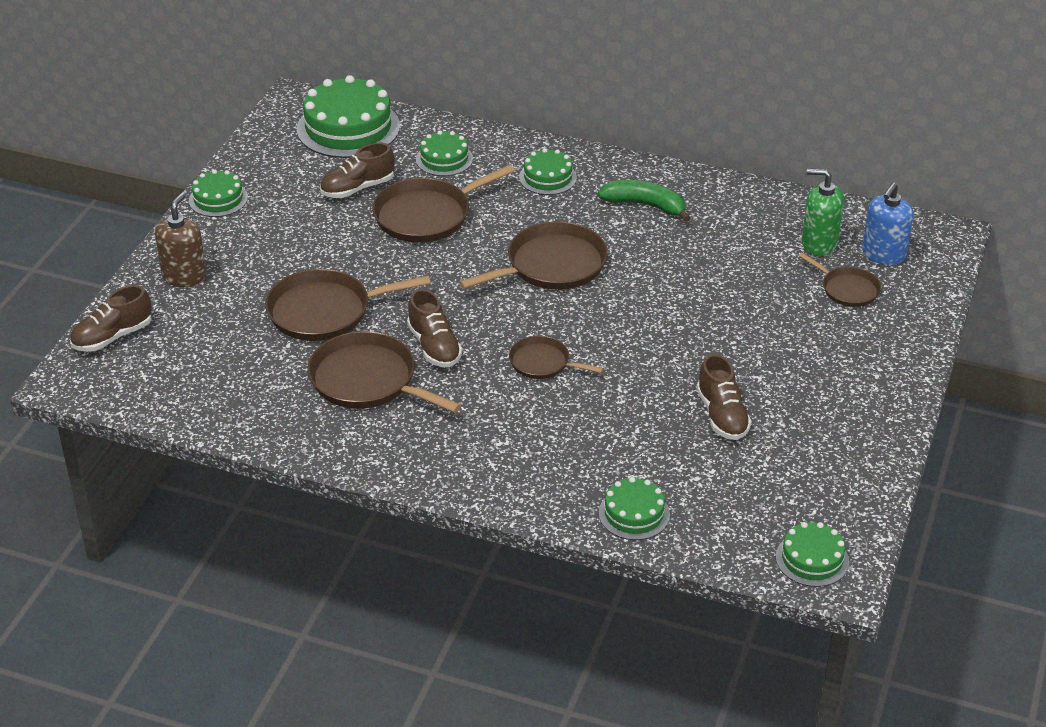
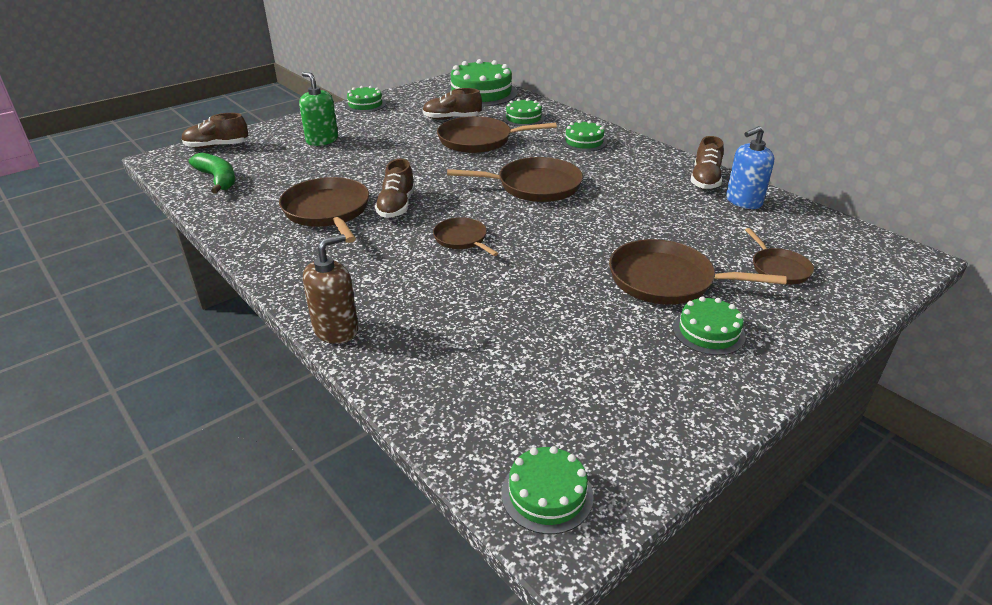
camera: 30 degrees right, 5 degrees down
brown soap dispenser [155,192,207,287] -> brown soap dispenser moved to [303,234,359,344]
brown pan [265,269,431,341] -> brown pan moved to [609,239,787,305]
green banana [598,180,690,222] -> green banana moved to [189,153,235,194]
green cake [599,477,670,540] -> green cake moved to [673,296,746,355]
brown shoe [696,354,752,440] -> brown shoe moved to [690,136,724,189]
green soap dispenser [802,169,844,256] -> green soap dispenser moved to [299,72,338,146]
blue soap dispenser [862,182,913,265] -> blue soap dispenser moved to [726,126,774,209]

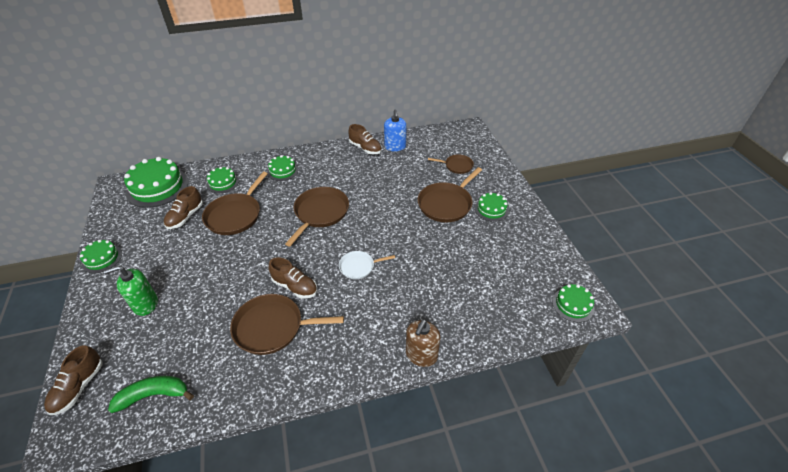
camera: 65 degrees left, 10 degrees up
brown soap dispenser [303,234,359,344] -> brown soap dispenser turned 135 degrees counterclockwise [406,319,440,367]
brown pan [433,218,498,256] -> white pan [339,251,395,279]

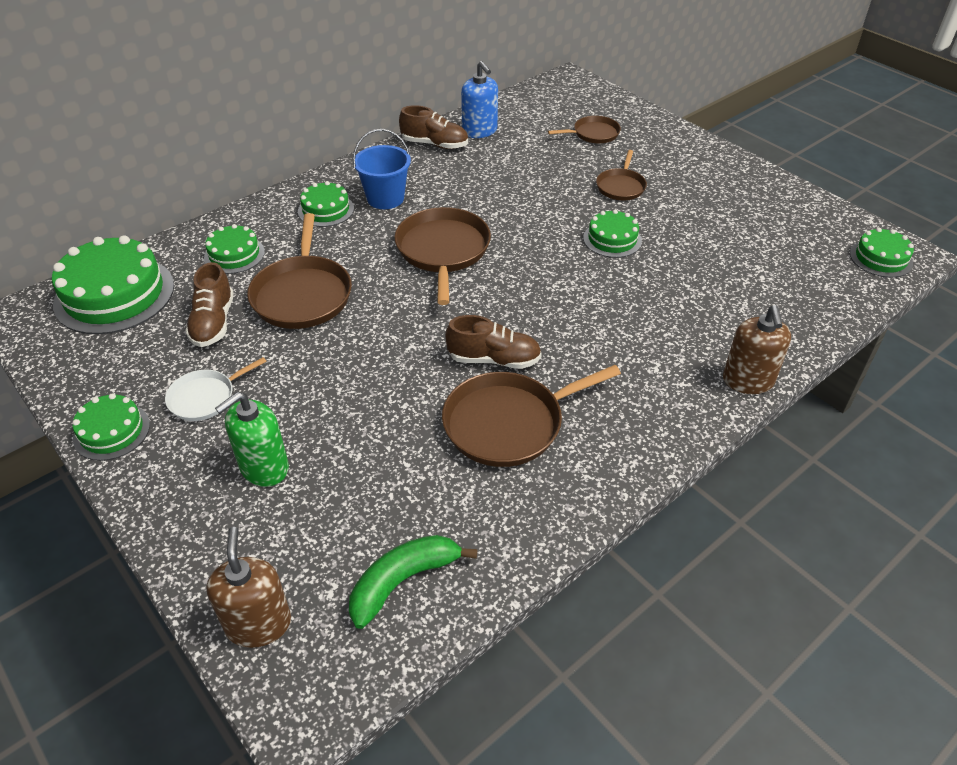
camera: 25 degrees left, 0 degrees up
brown shoe [44,345,103,415] -> brown soap dispenser [206,527,291,648]
white pan [339,251,395,279] -> white pan moved to [165,357,267,421]
brown pan [418,167,482,222] -> brown pan [596,150,647,200], size x0.57
green cake [475,192,509,222] -> green cake moved to [583,209,642,258]
none -> blue bucket [353,129,411,209]

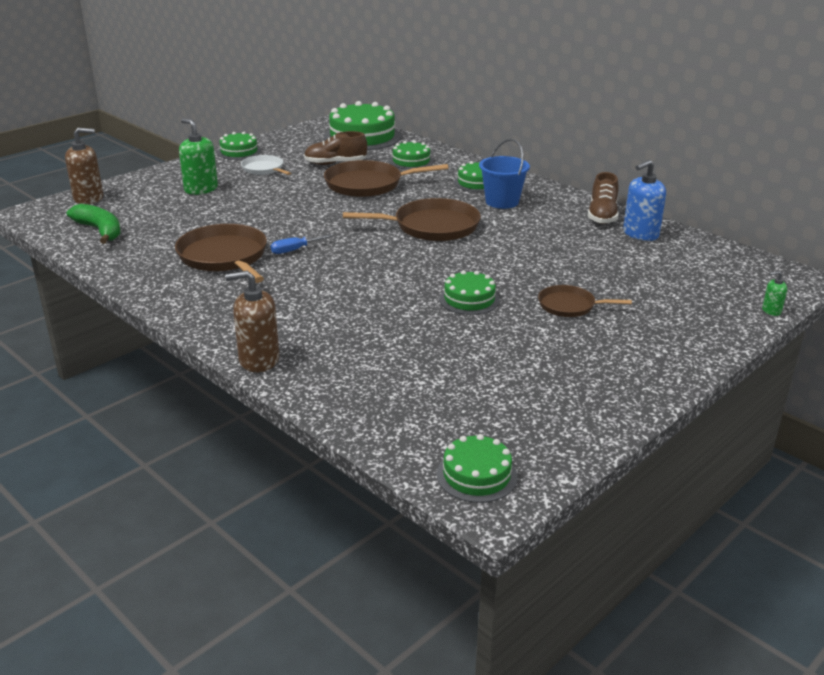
camera: 85 degrees right, 15 degrees down
brown shoe [445,315,542,369] -> blue screwdriver [271,234,332,254]
brown pan [548,116,621,143] -> none
none -> green soap dispenser [762,271,787,316]

